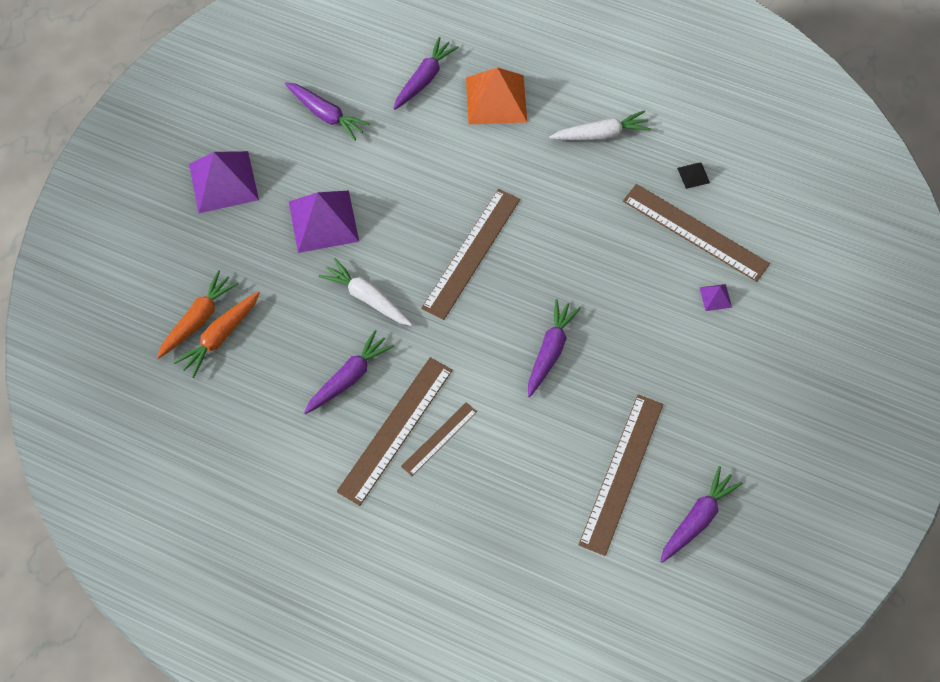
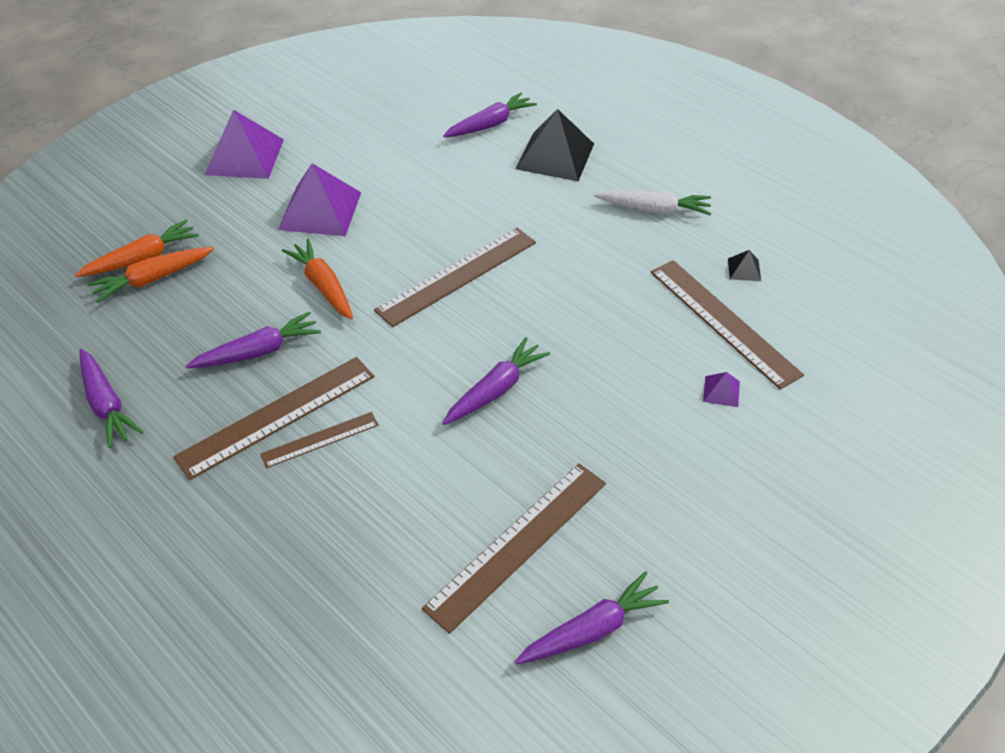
camera: 20 degrees right, 15 degrees down
purple carrot [285,82,370,141] -> purple carrot moved to [79,349,143,448]
white carrot [319,258,412,326] -> orange carrot [282,239,353,319]
orange pyramid [466,67,527,125] -> black pyramid [516,109,594,181]

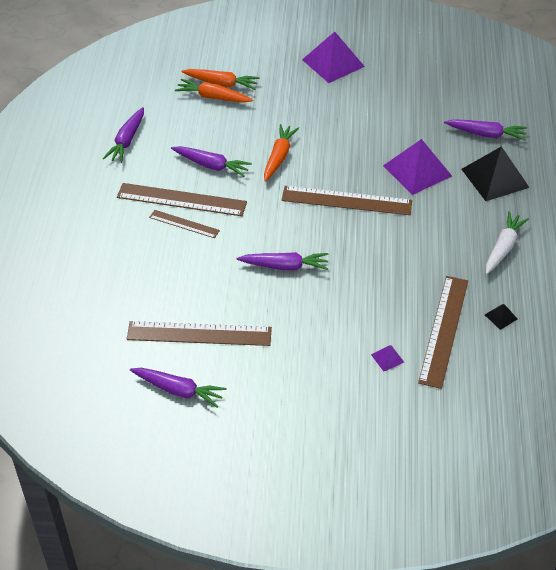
camera: 50 degrees right, 0 degrees up
purple pyramid [278,163,361,236] -> purple pyramid moved to [383,139,452,195]
white carrot [594,190,711,215] -> white carrot turned 120 degrees counterclockwise [486,211,529,274]

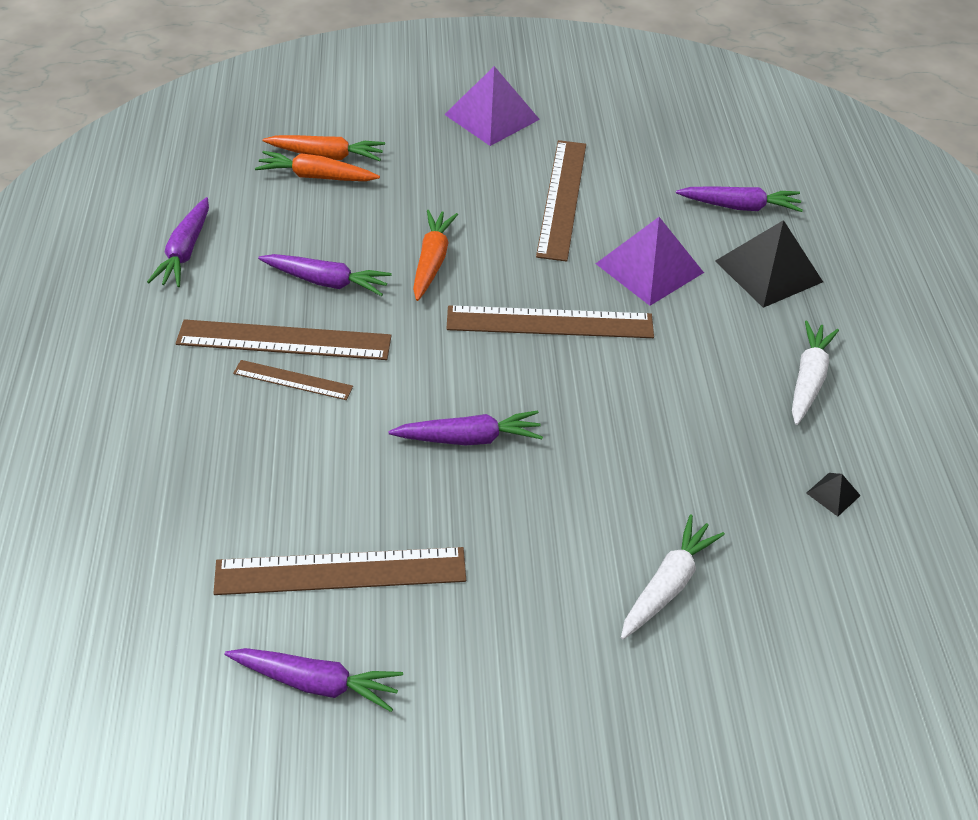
camera: 10 degrees left, 0 degrees up
purple pyramid [371,345,404,372] -> white carrot [621,514,725,640]
brown ruler [418,276,468,389] -> brown ruler moved to [536,140,586,262]

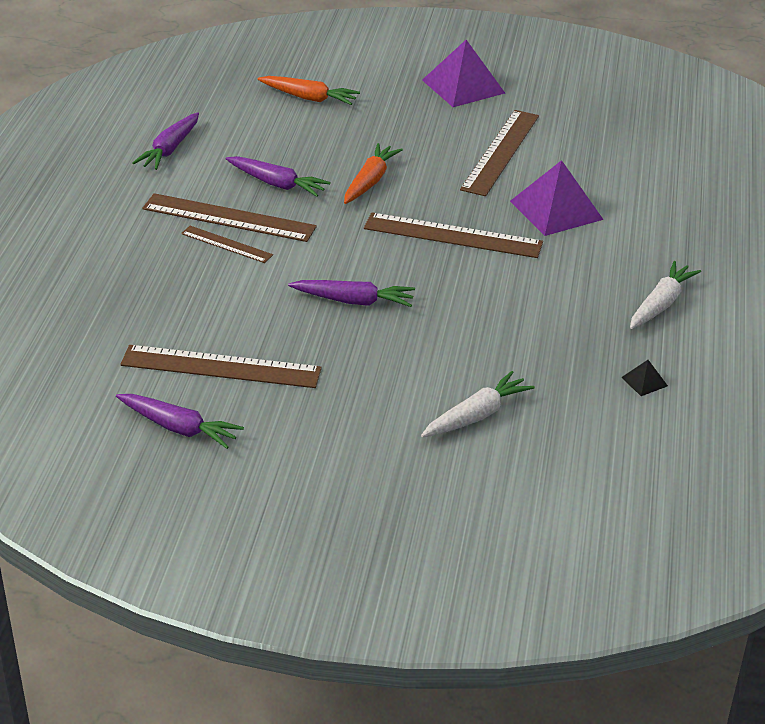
camera: 15 degrees right, 10 degrees down
orange carrot [255,151,380,181] -> none
purple carrot [676,186,803,212] -> none
black pyramid [715,220,823,308] -> none

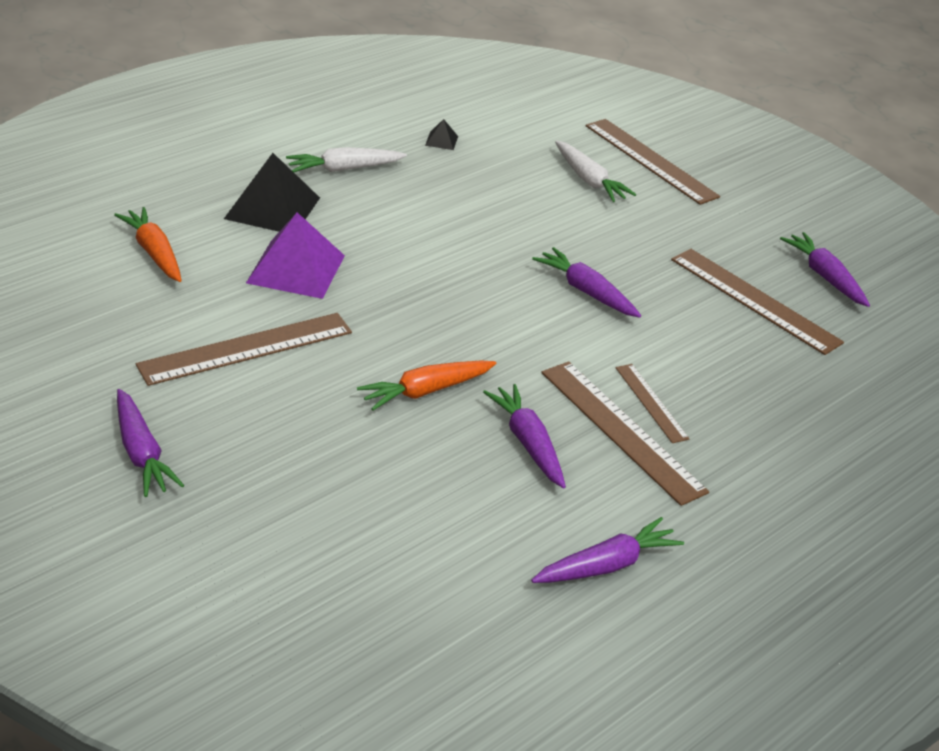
camera: 145 degrees left, 0 degrees up
orange carrot [258,76,360,105] -> orange carrot moved to [114,207,182,282]
brown ruler [364,212,543,258] -> brown ruler moved to [586,119,720,205]
white carrot [421,371,535,437] -> white carrot turned 120 degrees counterclockwise [555,140,636,202]
purple pyramid [422,40,505,107] -> purple carrot [117,389,184,497]
none -> black pyramid [224,153,320,232]

